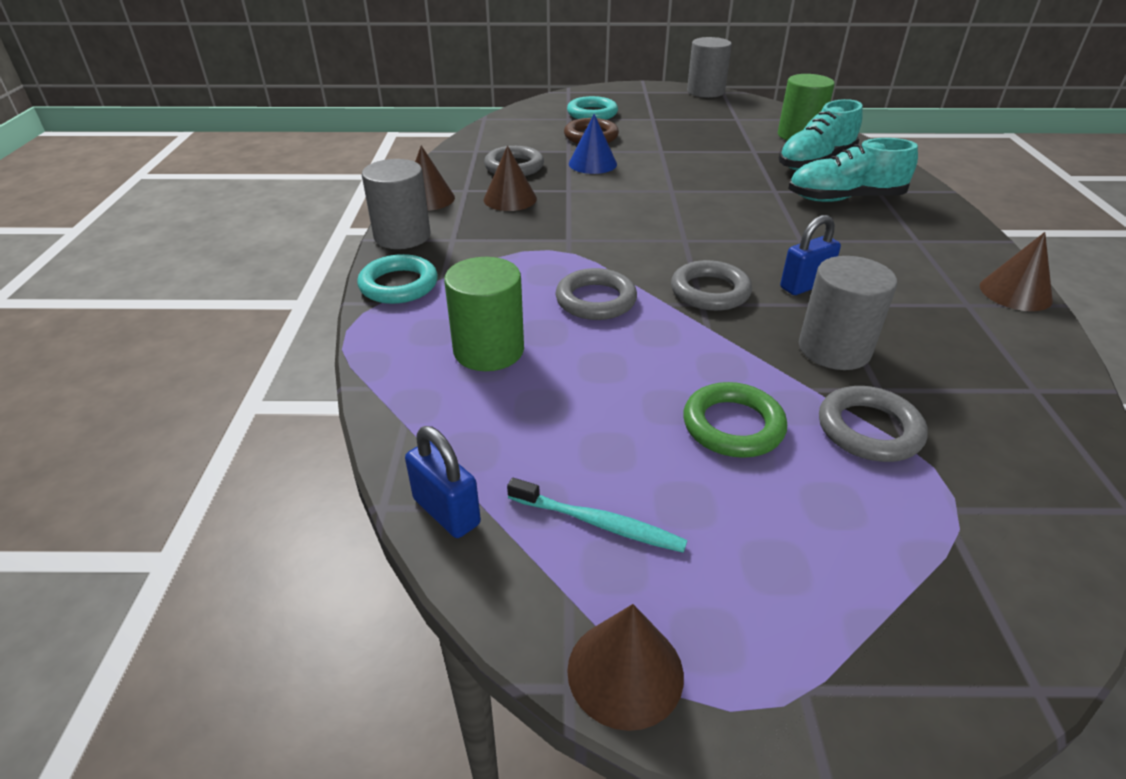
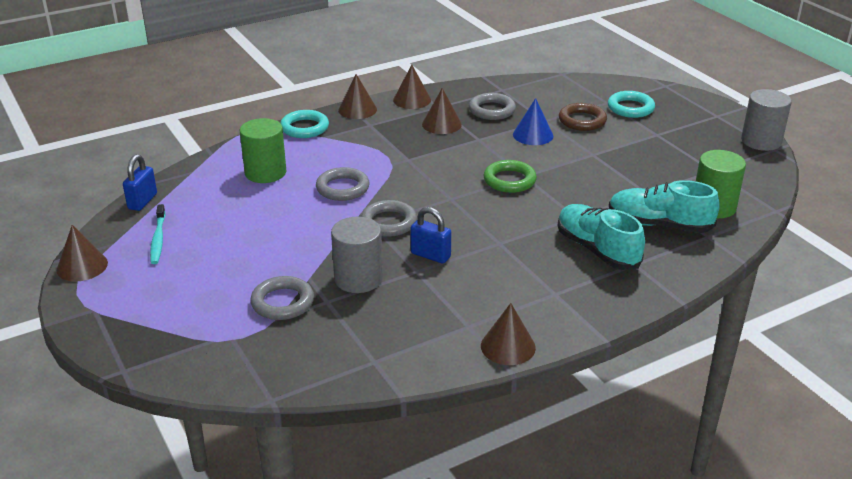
camera: 60 degrees right, 5 degrees down
grey cylinder [362,159,430,249] -> brown cone [338,74,377,119]
green ring [683,382,787,458] -> green ring moved to [484,160,537,193]

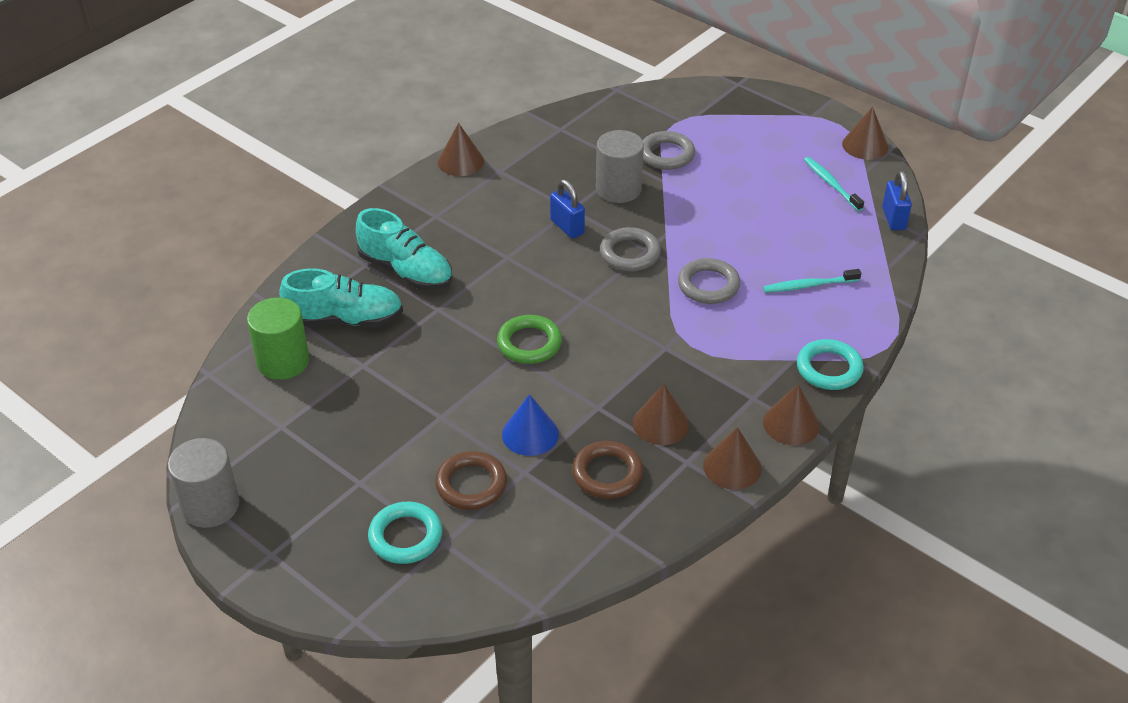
camera: 160 degrees right, 10 degrees up
green cylinder [240,118,286,183] -> turquoise toothbrush [763,269,861,293]
blue padlock [411,207,451,264] -> blue padlock turned 45 degrees clockwise [550,179,585,239]
grey ring [469,93,516,120] -> brown ring [572,441,643,499]

